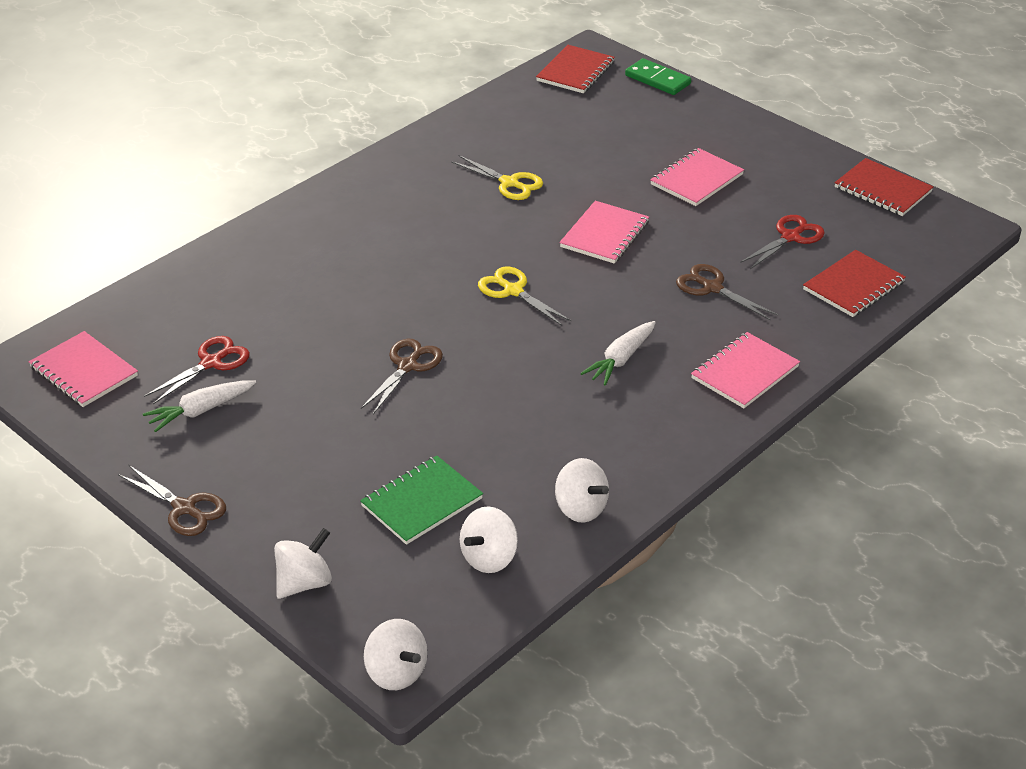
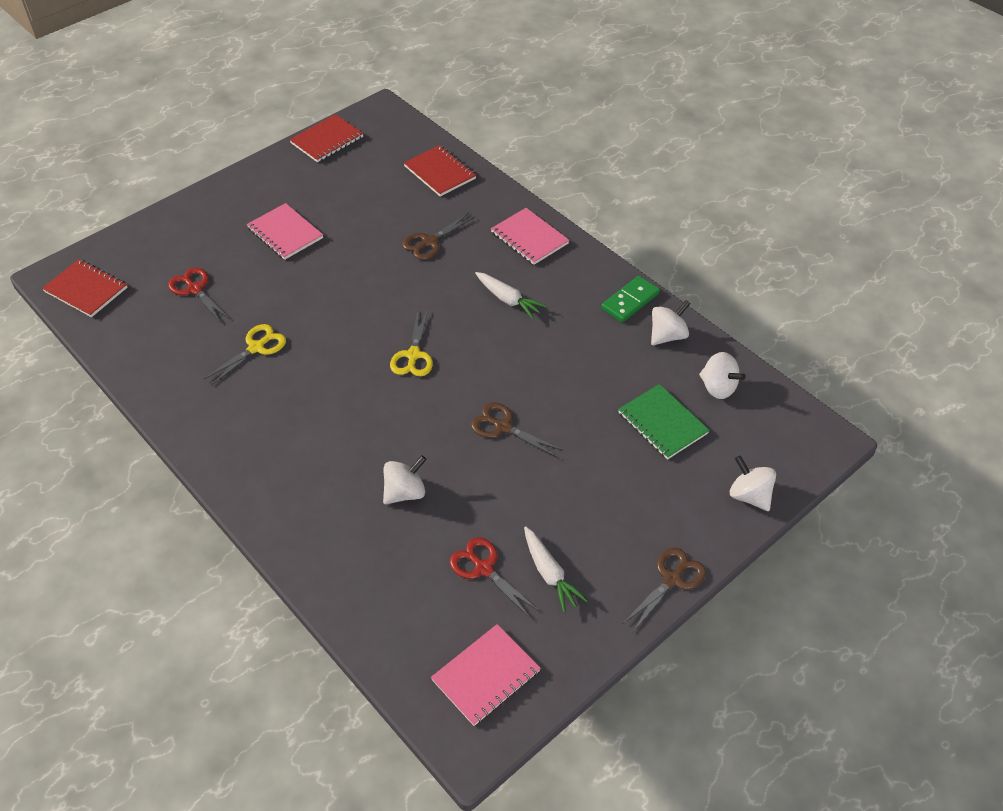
camera: 85 degrees left, 10 degrees up
white spinning top [364,619,428,690] -> white spinning top moved to [383,455,427,504]
yellow scissors [478,267,571,326] -> yellow scissors turned 45 degrees counterclockwise [390,310,433,377]
pink notebook [559,201,649,264] -> none
green domino [625,58,691,95] -> green domino moved to [601,276,660,322]
red scissors [740,215,825,269] -> red scissors moved to [168,267,230,322]

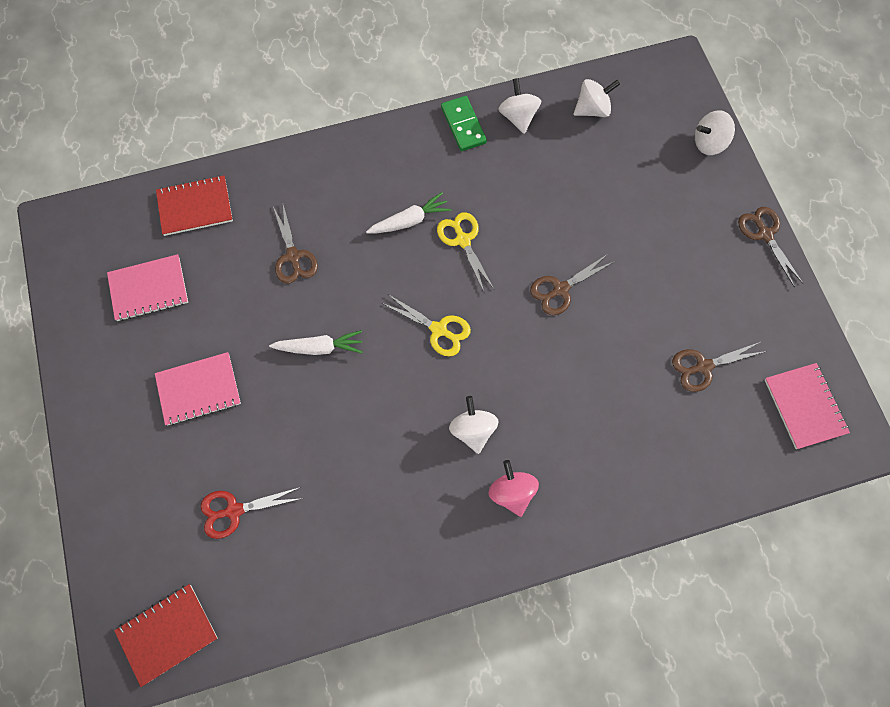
camera: 65 degrees left, 20 degrees up
yellow scissors [204,324,286,386] -> yellow scissors moved to [437,212,494,292]
red notebook [289,114,363,162] -> none
white spinning top [383,455,427,504] -> white spinning top moved to [449,396,499,454]
red scissors [450,537,540,618] -> brown scissors [672,342,766,392]
pink notebook [491,208,569,265] -> pink notebook moved to [107,254,188,321]
white carrot [524,526,588,613] -> white carrot moved to [269,330,363,355]
green notebook [618,384,710,460] -> none
none -> pink spinning top [488,460,539,517]

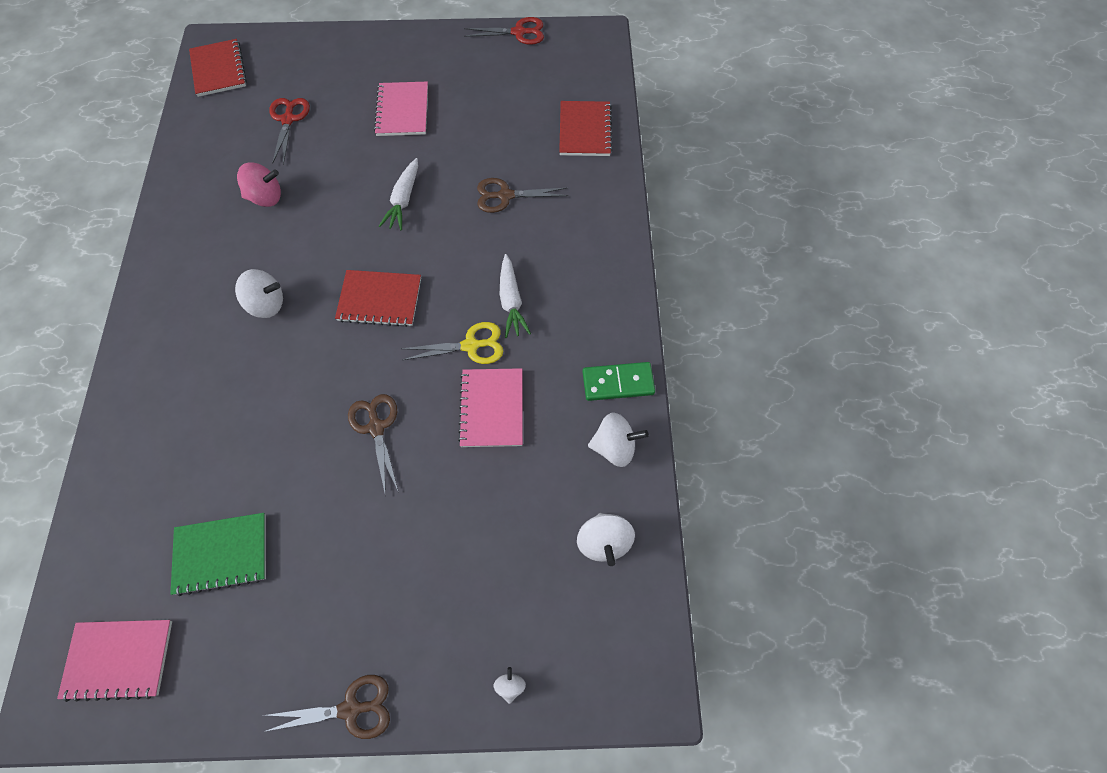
camera: 105 degrees right, 5 degrees down
pink notebook [107,254,188,321] -> pink notebook moved to [458,368,523,447]
yellow scissors [382,294,471,356] -> red notebook [335,270,421,327]
pink spinning top [488,460,539,517] -> pink spinning top moved to [237,162,281,207]
brown scissors [672,342,766,392] -> green notebook [170,513,266,596]
white spinning top [695,110,735,155] -> white spinning top [494,667,526,704], size x0.51
none -> red scissors [464,17,544,45]

